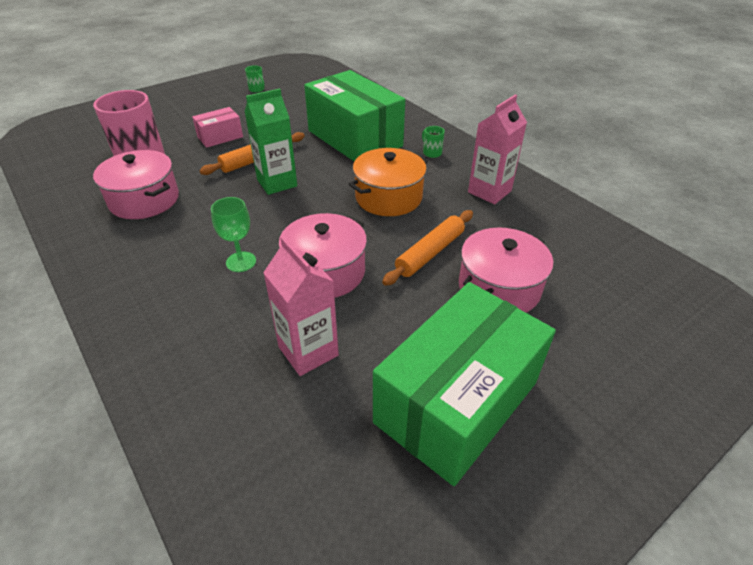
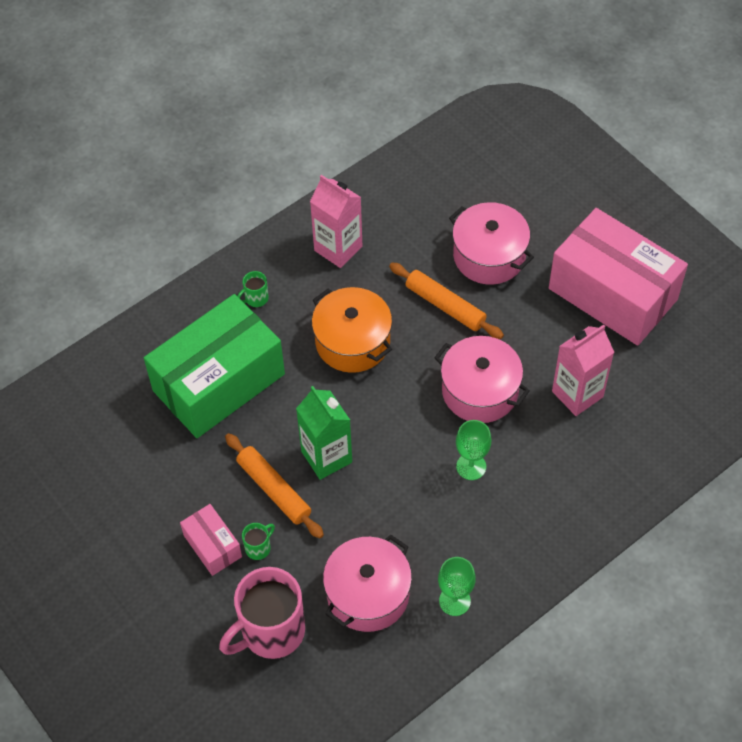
camera: 90 degrees left, 15 degrees up
green mug [245,65,264,93] -> green mug moved to [242,523,275,560]
green box [373,282,556,486] -> pink box [549,208,688,346]
none -> green goblet [438,557,476,616]

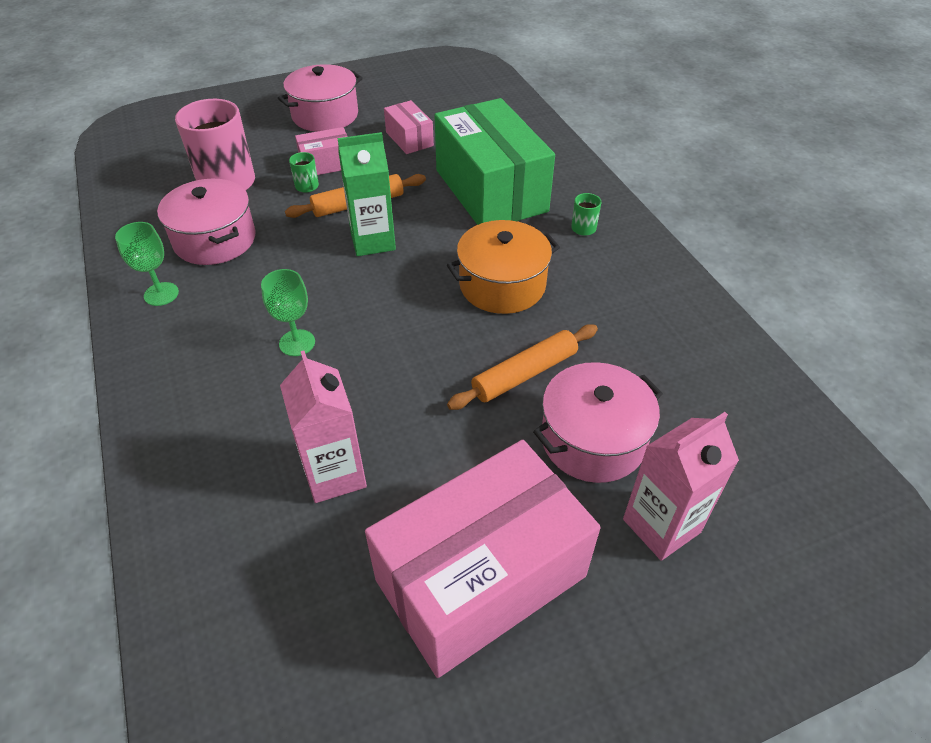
camera: 105 degrees right, 10 degrees down
pink carton [310,175,362,268] -> pink carton moved to [623,412,739,561]
pink pot [434,336,530,423] -> pink pot moved to [278,64,363,132]
none -> pink box [384,100,434,154]

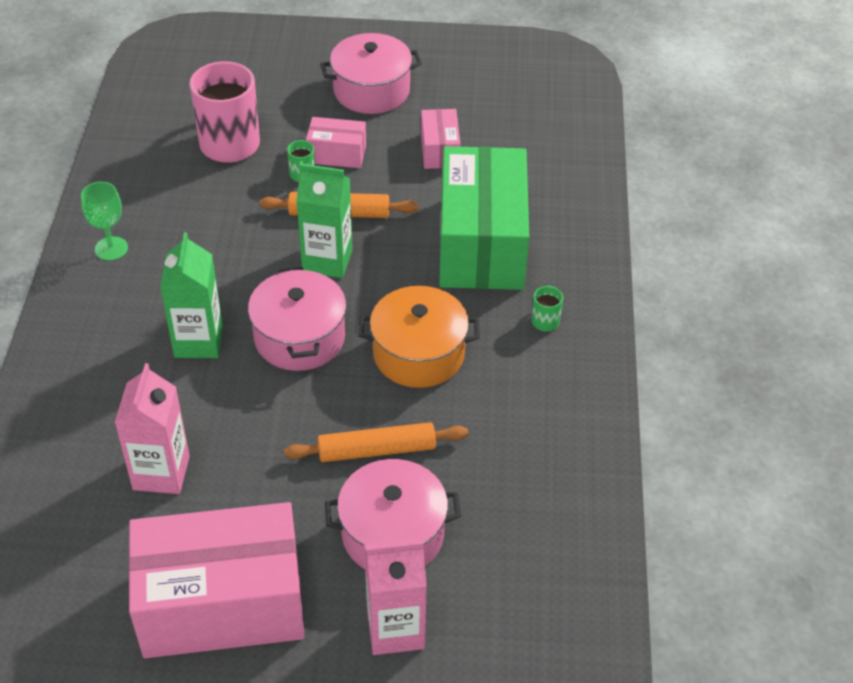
camera: 25 degrees right, 0 degrees up
pink pot [157,179,256,265] -> pink pot moved to [248,267,346,371]
green goblet [261,269,315,356] -> green carton [160,232,223,358]

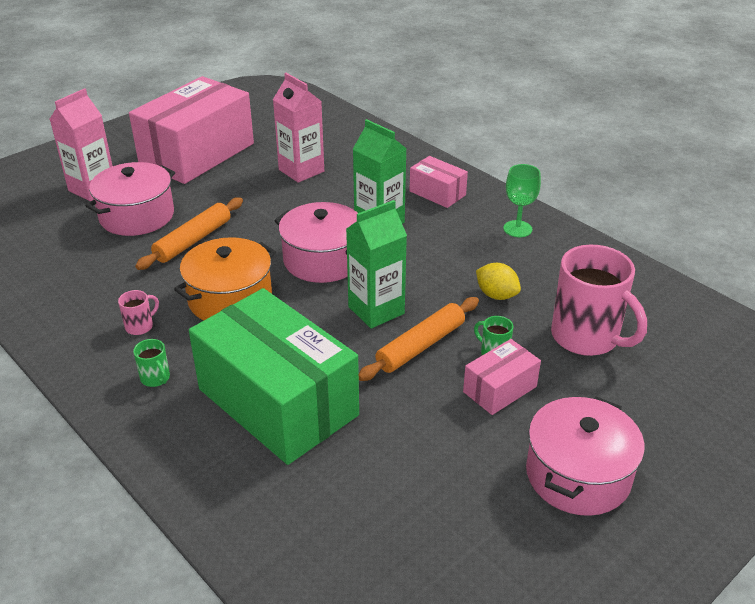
camera: 135 degrees right, 10 degrees down
pink box [421,109,461,169] -> pink box moved to [409,156,468,208]
none -> pink mug [118,290,159,335]
none -> yellow lemon [476,263,521,300]

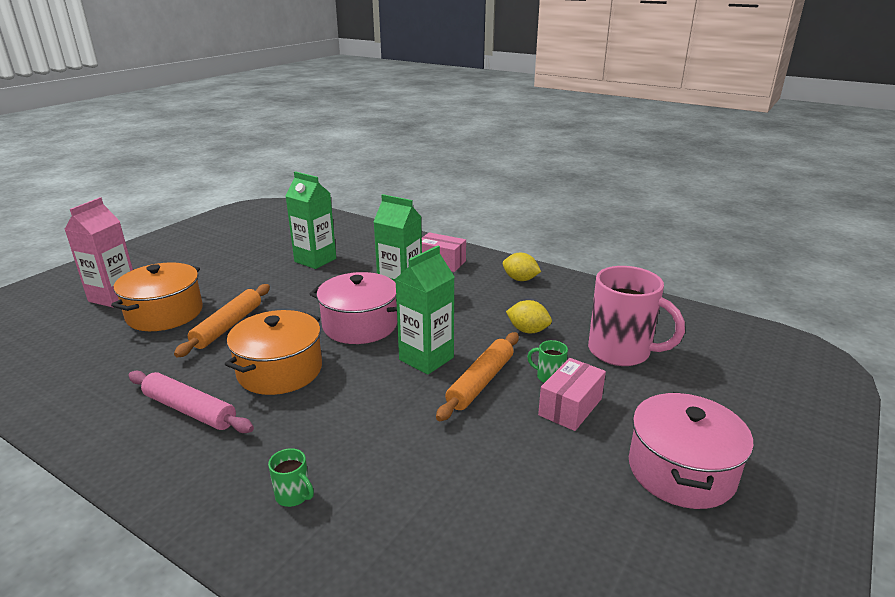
camera: 15 degrees left, 10 degrees down
pink pot [85,162,175,236] -> orange pot [111,262,203,331]
pink mug [118,290,159,335] -> pink rolling pin [128,370,254,433]
pink box [129,76,254,184] -> none
green mug [133,339,170,387] -> green mug moved to [268,448,314,507]
green box [189,288,359,465] -> none
pink carton [273,73,324,183] -> green carton [286,171,336,269]
green goblet [503,164,541,237] -> yellow lemon [503,253,541,281]

